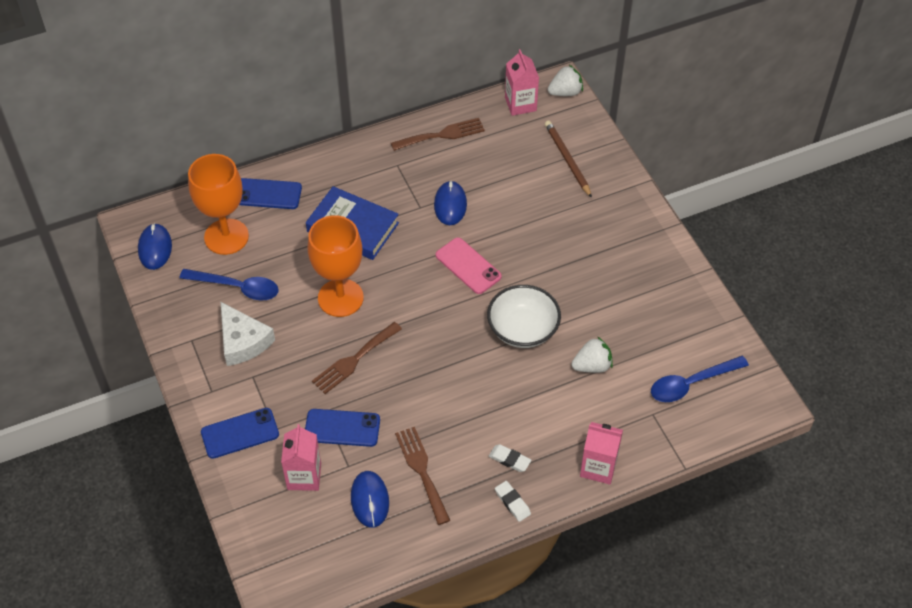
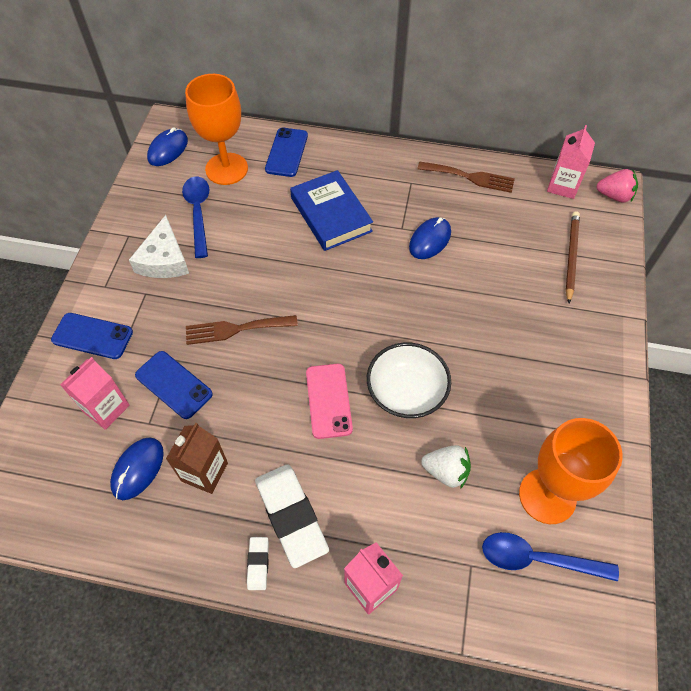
camera: 35 degrees right, 5 degrees up
blue spoon [179,269,279,301] -> blue spoon turned 150 degrees counterclockwise [182,176,209,258]
blue phone [239,178,302,209] -> blue phone turned 60 degrees clockwise [265,128,308,177]
orange goblet [308,215,364,317] -> orange goblet moved to [519,418,623,524]
brown fork [395,427,450,525] -> brown carton [166,423,228,494]
pink phone [436,238,502,294] -> pink phone moved to [306,364,353,439]
white eraser [489,444,531,472] -> white eraser [255,464,329,568], size x2.16
white strawberry [548,65,583,96] -> pink strawberry [596,169,638,202]

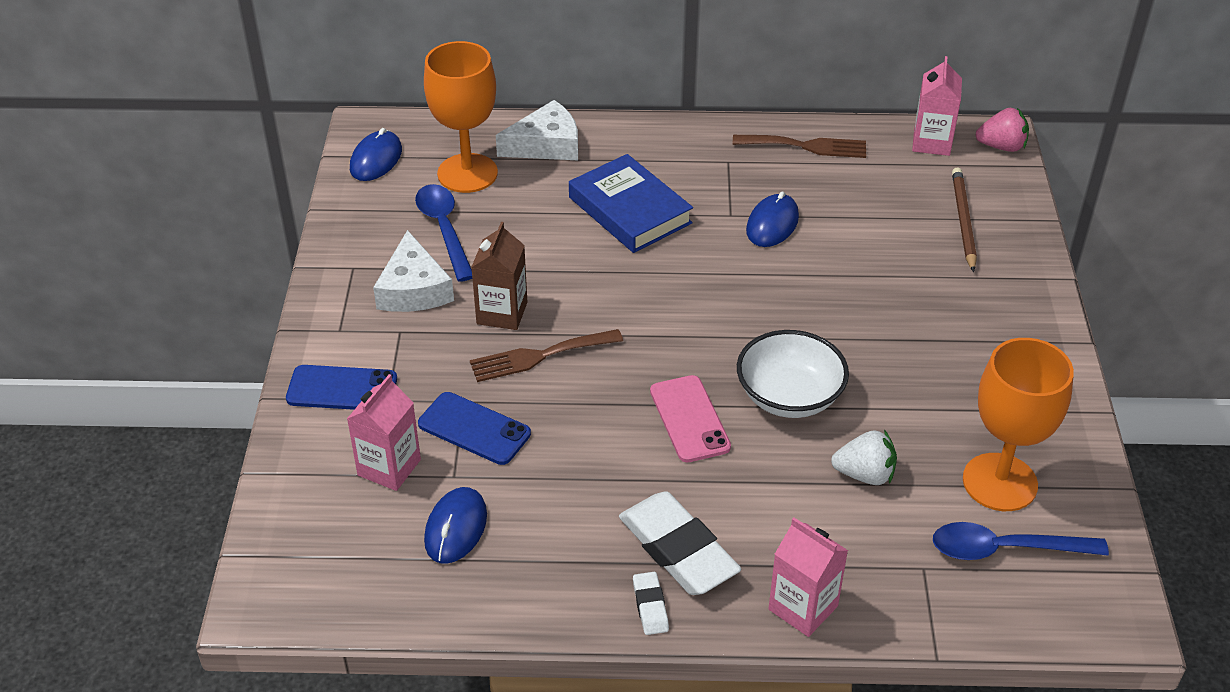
camera: 10 degrees left, 15 degrees down
brown carton [166,423,228,494] -> brown carton moved to [471,222,527,330]
blue phone [265,128,308,177] -> white cheese [496,100,578,160]

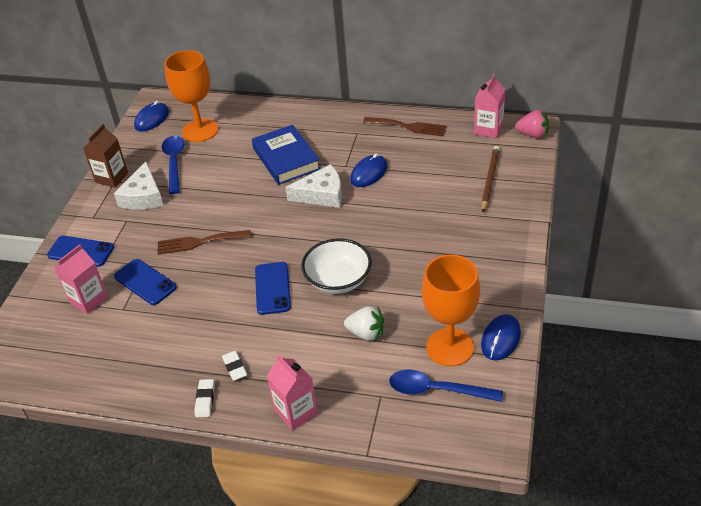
camera: 15 degrees right, 0 degrees up
blue mouse [424,487,487,564] -> blue mouse moved to [481,314,521,361]
brown carton [471,222,527,330] -> brown carton moved to [83,124,128,188]
white cheese [496,100,578,160] -> white cheese moved to [285,164,342,208]
white eraser [619,491,741,595] -> white eraser [222,351,247,381], size x0.46
pink phone [650,375,731,462] -> blue phone [255,262,291,315]

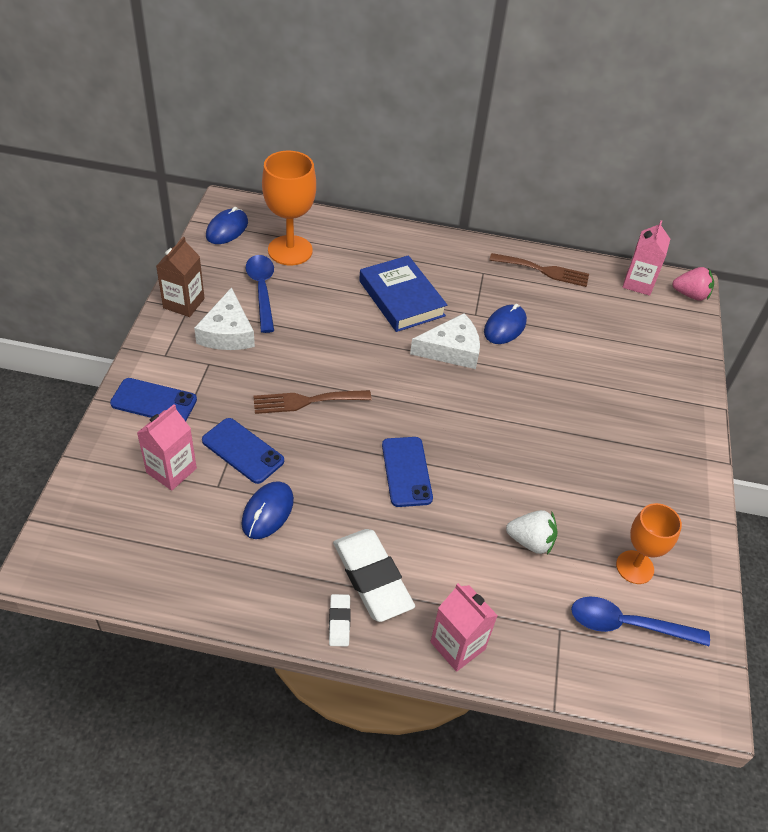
camera: 10 degrees left, 5 degrees up
white eraser [222,351,247,381] -> white eraser [333,529,415,622], size x2.16
white bowl [301,238,371,294] -> none
orange goblet [422,255,480,367] -> orange goblet [616,503,682,584], size x0.65
brown pencil [481,146,500,212] -> none
blue mouse [481,314,521,361] -> blue mouse moved to [241,481,294,539]

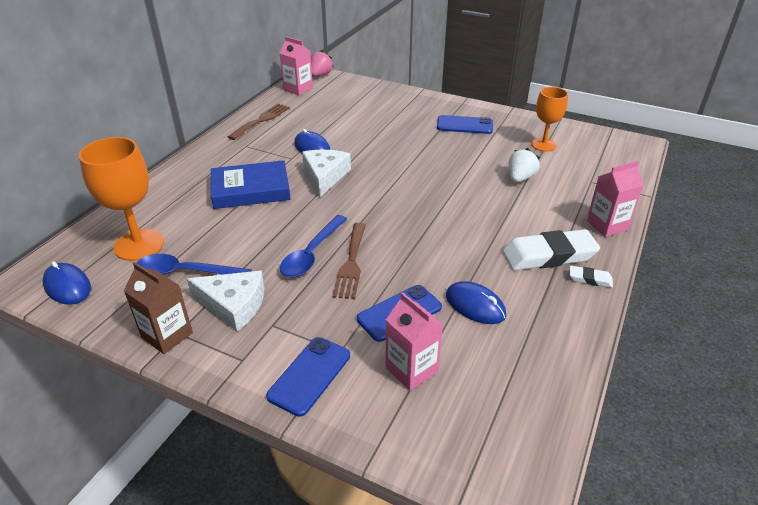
camera: 70 degrees left, 10 degrees down
blue phone [382,437,433,507] -> blue phone moved to [437,115,493,134]
blue spoon [571,596,710,646] -> blue spoon moved to [280,215,347,277]

